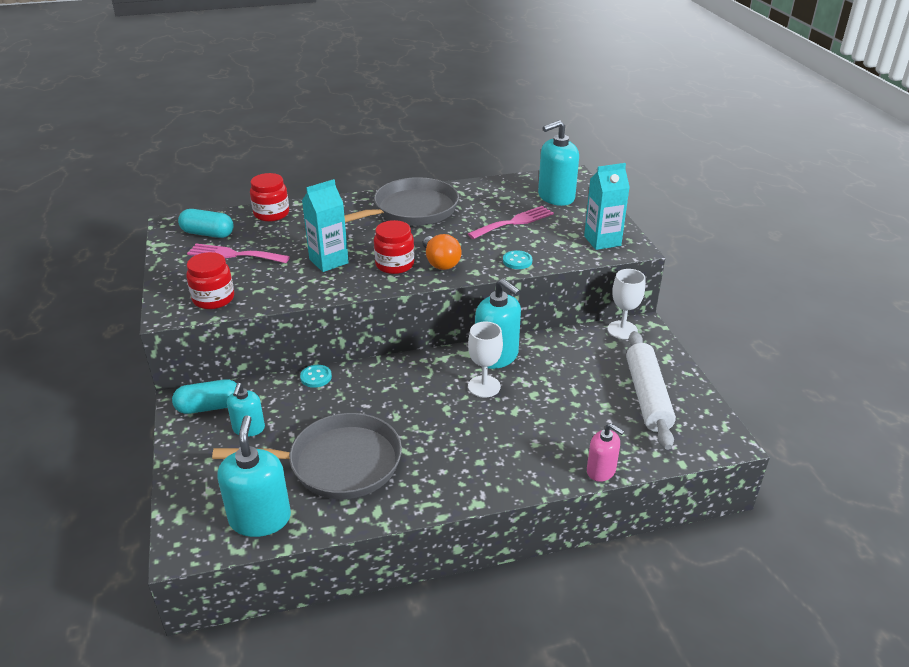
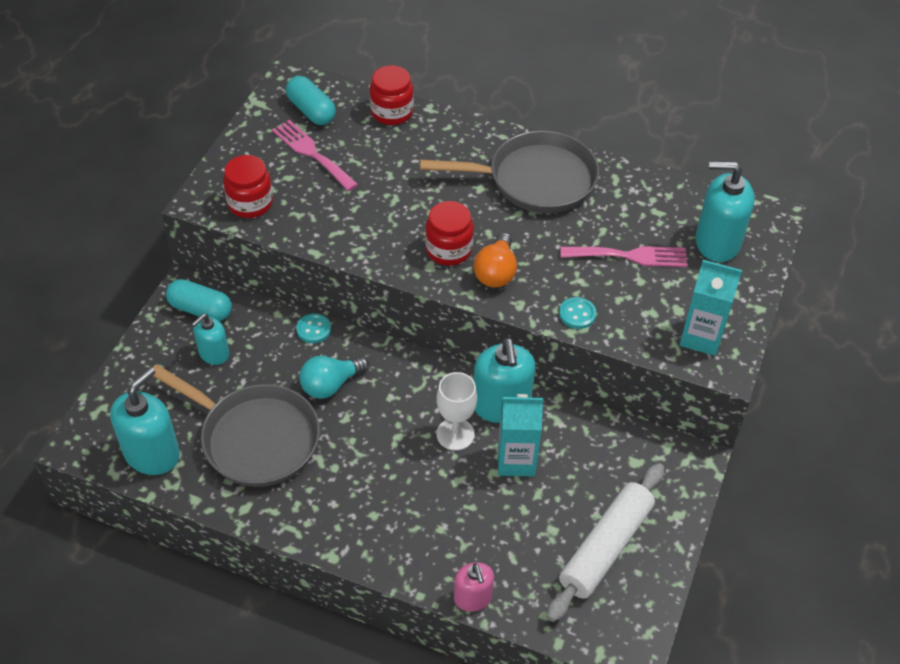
camera: 35 degrees right, 15 degrees up
turquoise carton [302,179,349,272] -> turquoise carton moved to [498,394,543,477]
white goblet [607,269,645,339] -> none
none -> turquoise light bulb [299,356,369,399]

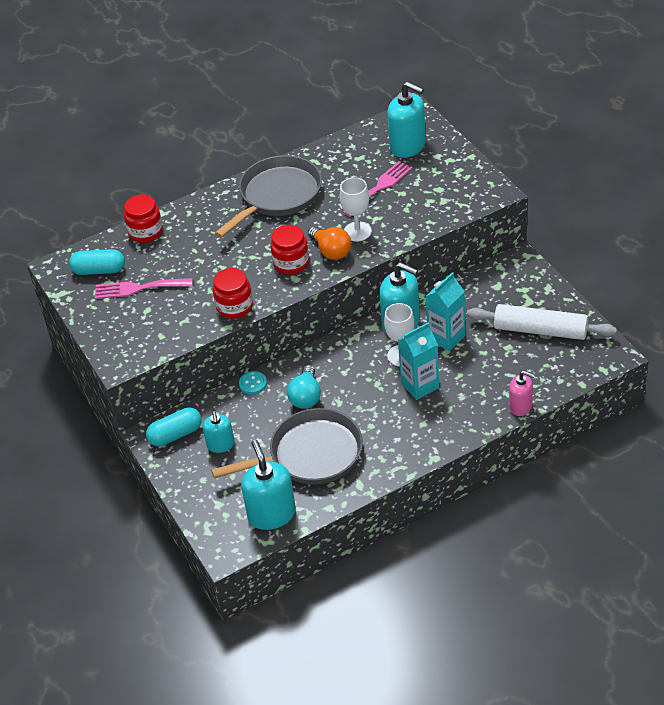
camera: 45 degrees left, 5 degrees down
red jar [223,155,273,218] -> red jar moved to [213,268,253,319]
white rolling pin [547,463,664,622] -> white rolling pin turned 60 degrees counterclockwise [467,304,617,340]
turquoise button [559,297,596,329] -> none
turquoise carton [680,260,742,356] -> turquoise carton moved to [398,322,439,400]
turquoise soap dispenser [695,161,755,262] -> turquoise soap dispenser turned 105 degrees counterclockwise [387,82,426,158]
none -> white goblet [340,177,372,241]

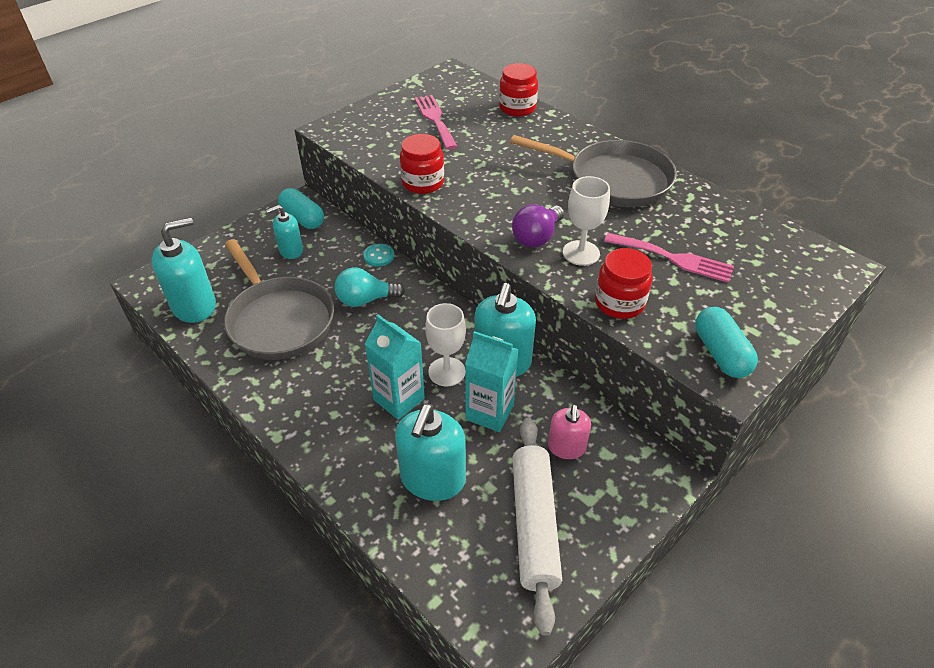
camera: 70 degrees right, 0 degrees up
turquoise capsule [69,249,125,275] -> turquoise capsule moved to [695,307,758,378]
red jar [270,225,309,275] -> red jar moved to [595,248,652,319]
orange light bulb [308,227,351,260] -> purple light bulb [512,205,564,247]
turquoise soap dispenser [387,82,426,158] -> turquoise soap dispenser moved to [395,404,466,501]
pink soap dispenser [509,371,535,416] -> pink soap dispenser moved to [548,404,591,459]

